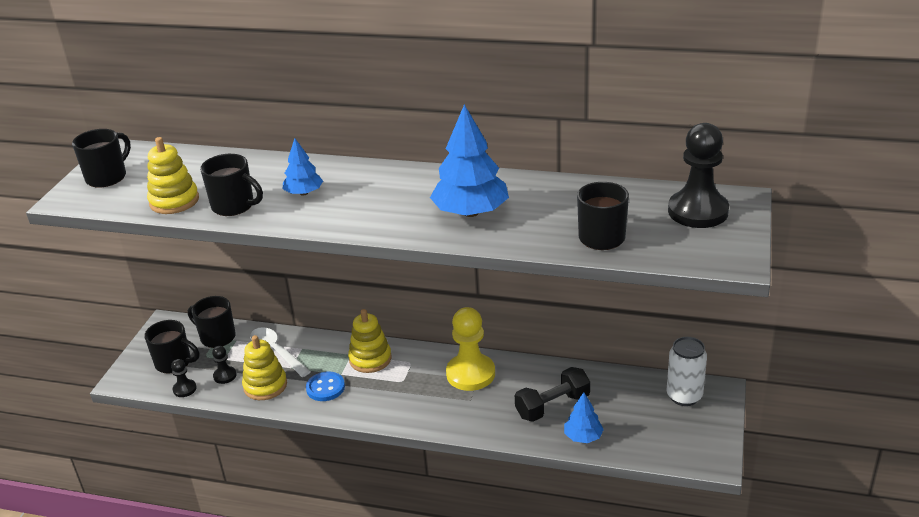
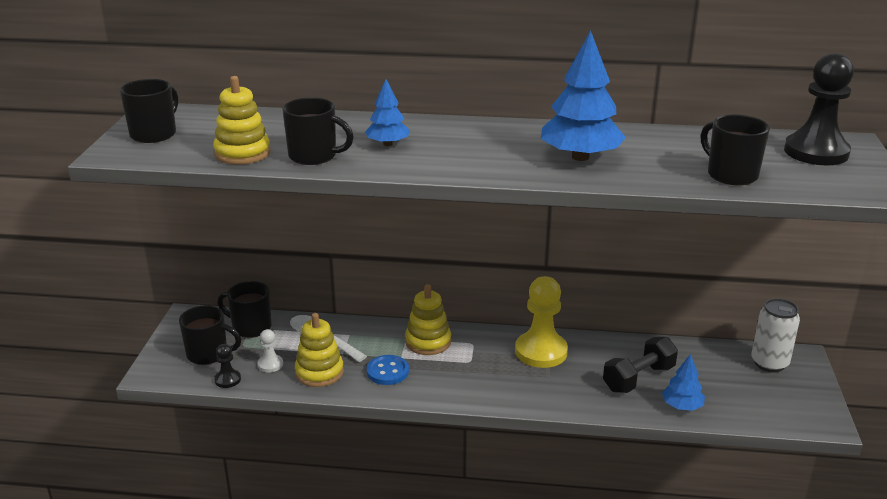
camera: 10 degrees left, 5 degrees down
black pawn [212,346,236,384] -> white pawn [258,329,283,373]

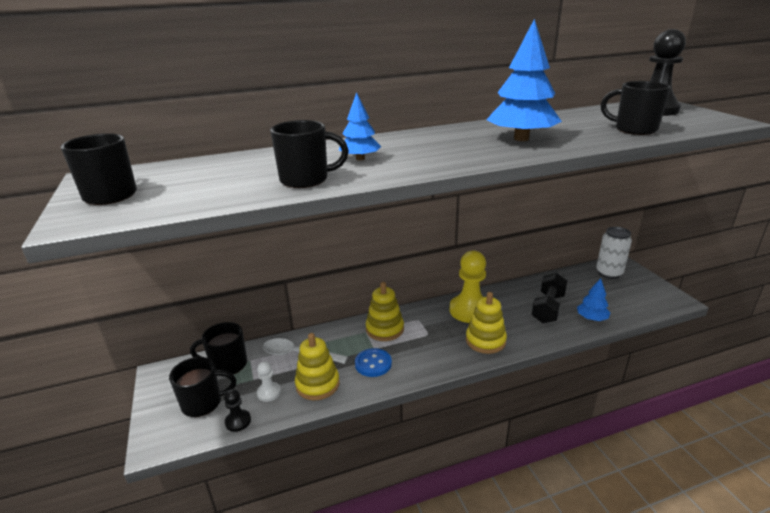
camera: 25 degrees left, 0 degrees up
yellow stacking toy [213,76,270,165] -> yellow stacking toy moved to [466,292,507,354]

